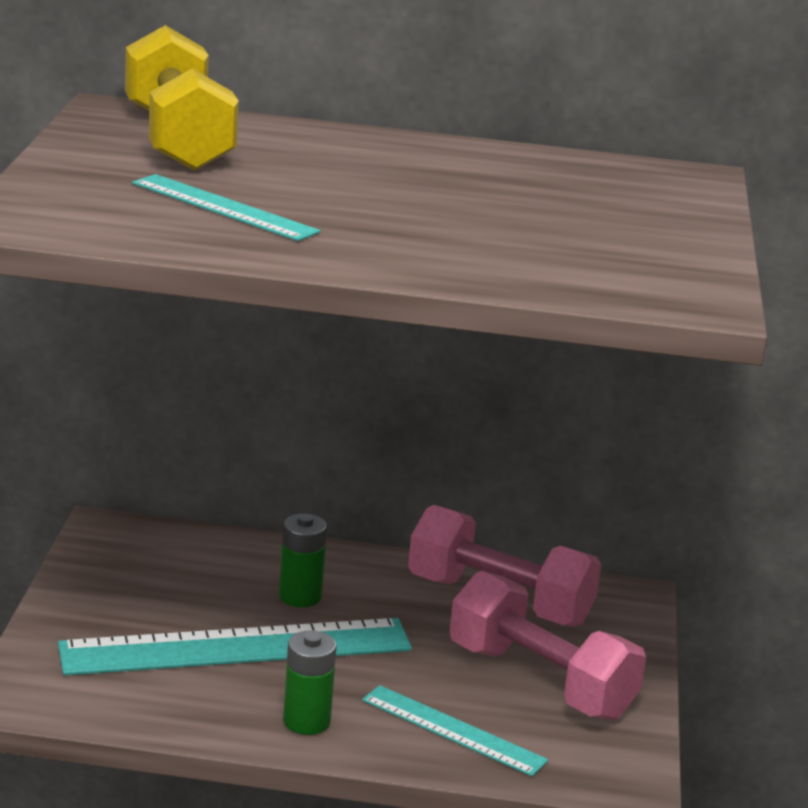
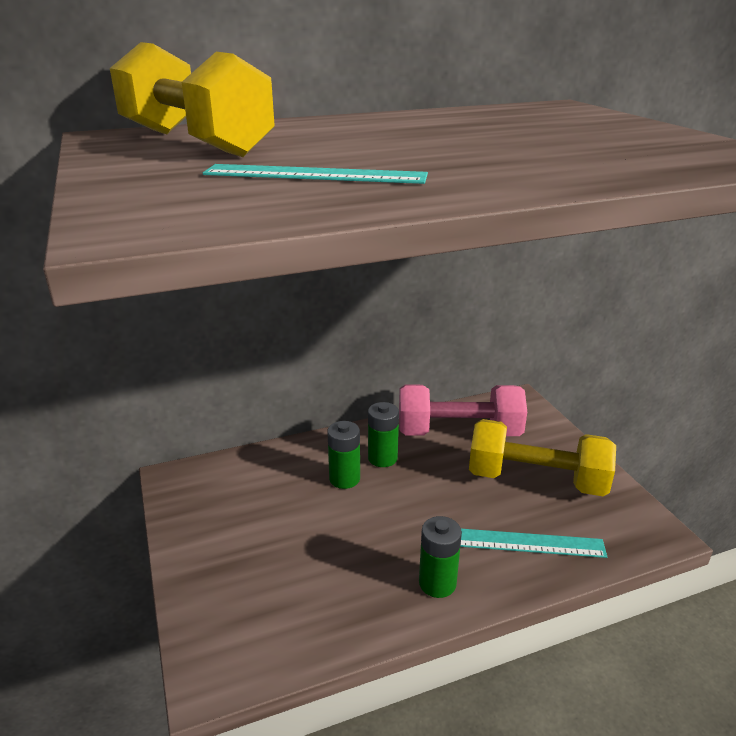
camera: 25 degrees left, 5 degrees up
turquoise ruler [58,618,412,675] -> none
pink dumbbell [450,571,646,720] -> yellow dumbbell [469,419,616,496]
none -> green battery [368,402,399,467]

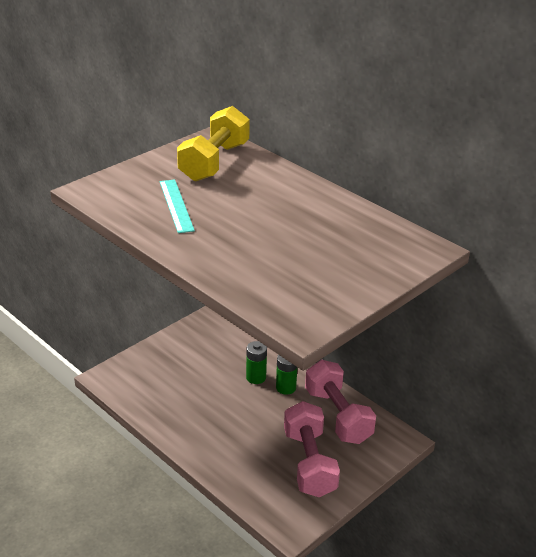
camera: 65 degrees right, 5 degrees up
green battery [419,516,462,598] -> none
turquoise ruler [460,529,607,558] -> none
yellow dumbbell [469,419,616,496] -> pink dumbbell [284,401,340,497]

